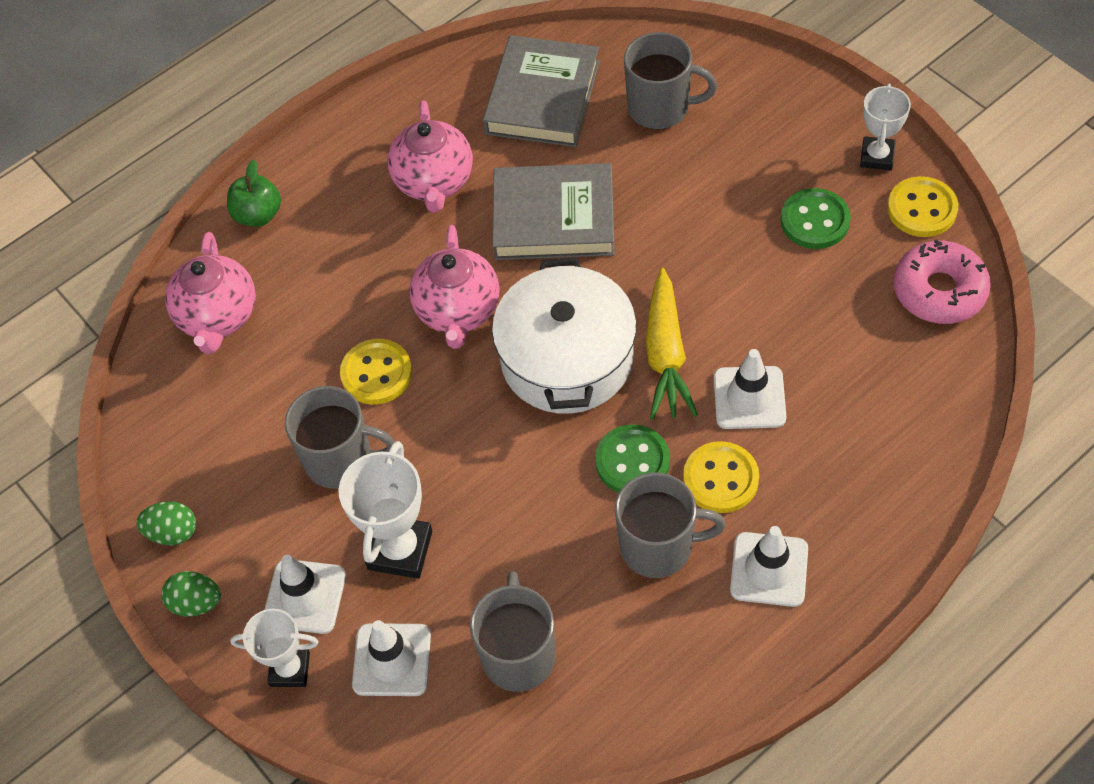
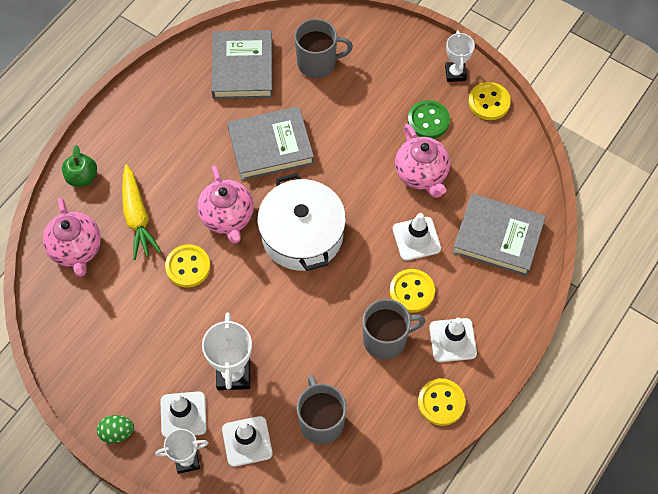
camera: 20 degrees left, 5 degrees up
green egg [136,501,196,545] -> none
grey mug [285,386,395,488] -> none
pink teapot [387,100,473,213] -> pink teapot moved to [395,124,450,198]
green button [595,424,670,493] -> none
yellow carrot [646,268,698,420] -> yellow carrot moved to [122,164,162,260]
pink donut [893,239,991,324] -> none
none -> yellow button [418,379,466,426]
none -> grey book [452,193,546,276]

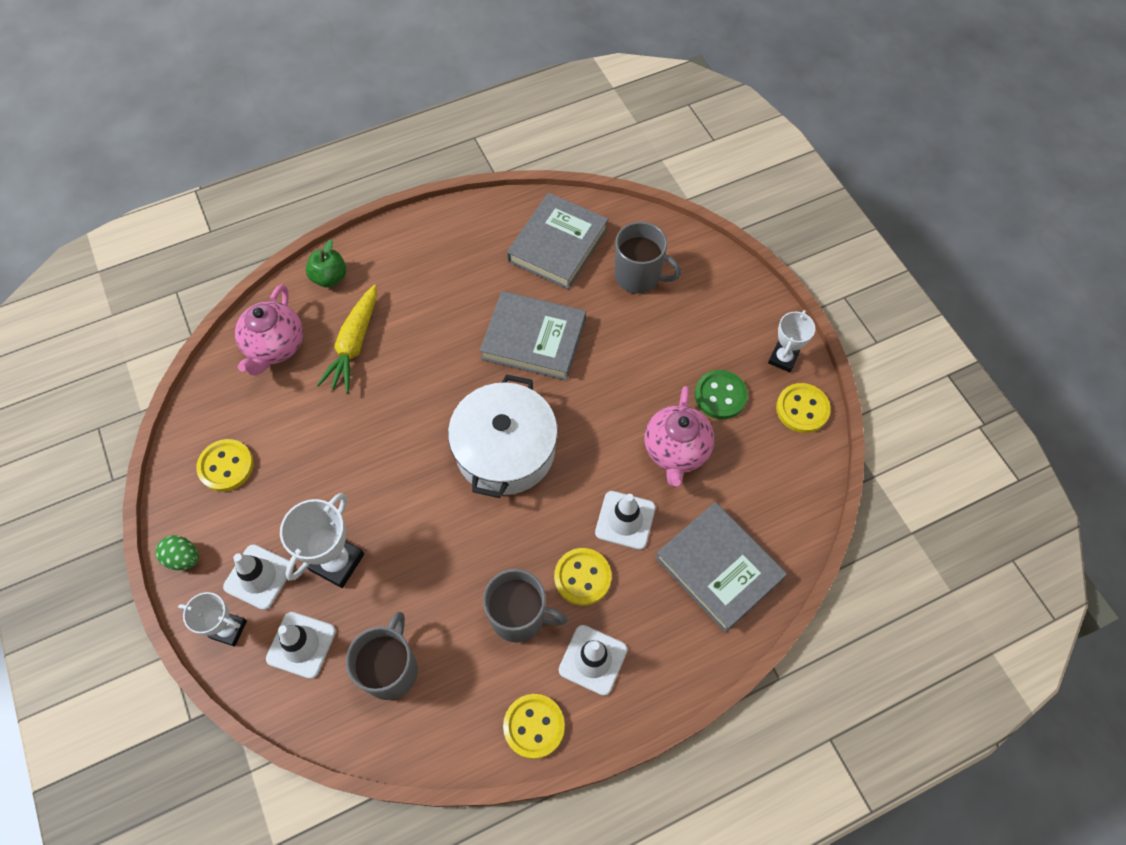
camera: 30 degrees right, 0 degrees up
yellow button [165,244,210,287] -> yellow button moved to [196,439,254,492]
pink teapot [197,165,254,244] -> none

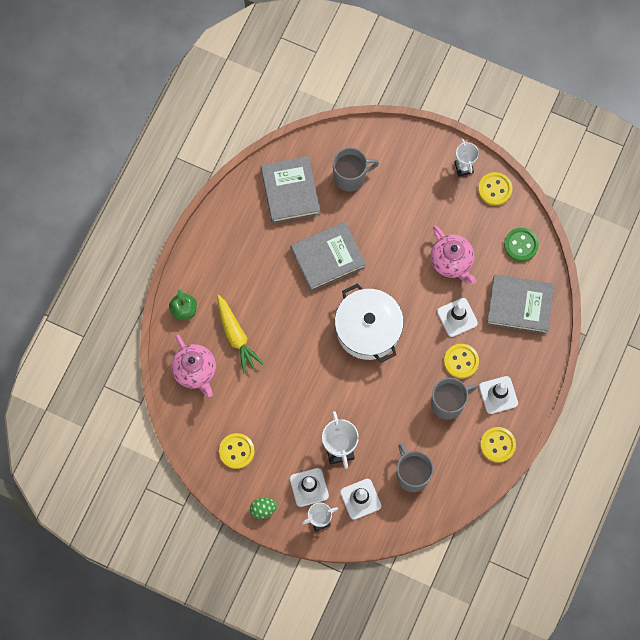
camera: 40 degrees left, 10 degrees up
green button [695,370,748,419] -> green button moved to [504,228,539,261]

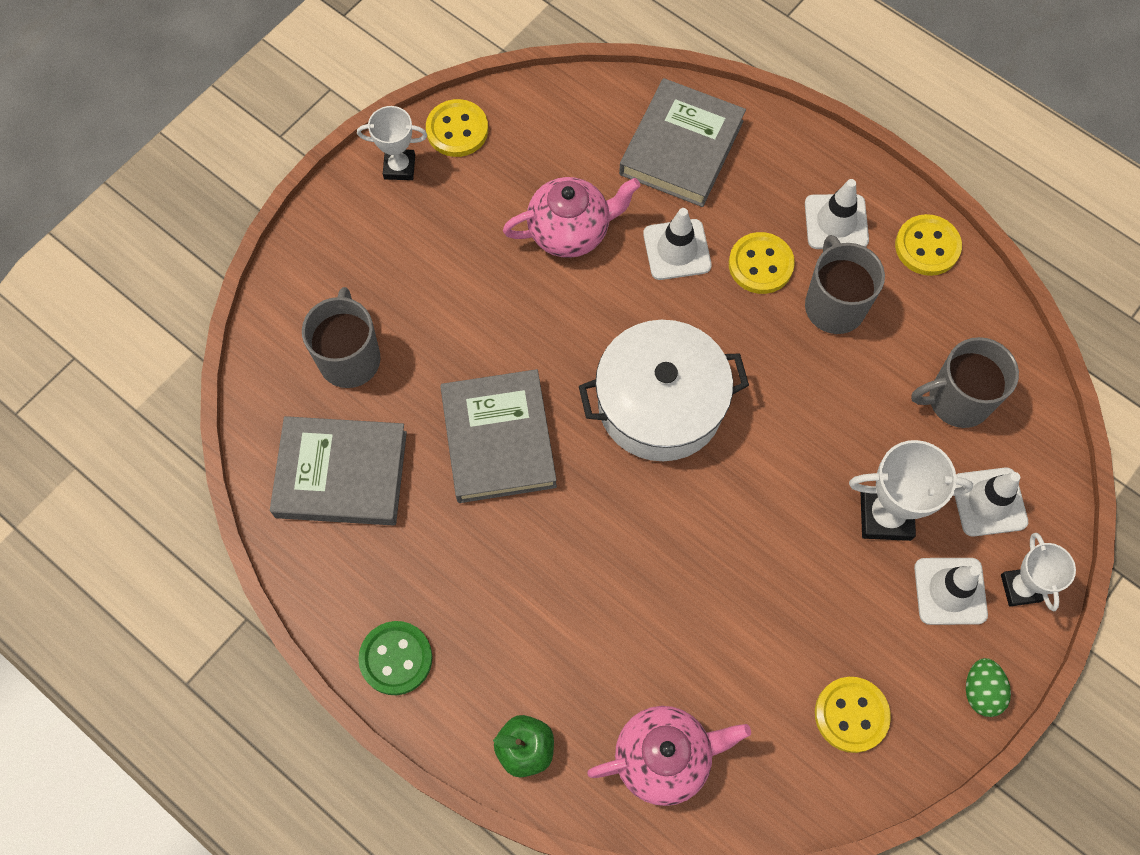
camera: 75 degrees left, 5 degrees down
yellow carrot [217,295,264,374] -> none
green button [504,228,539,261] -> green button moved to [358,621,432,695]

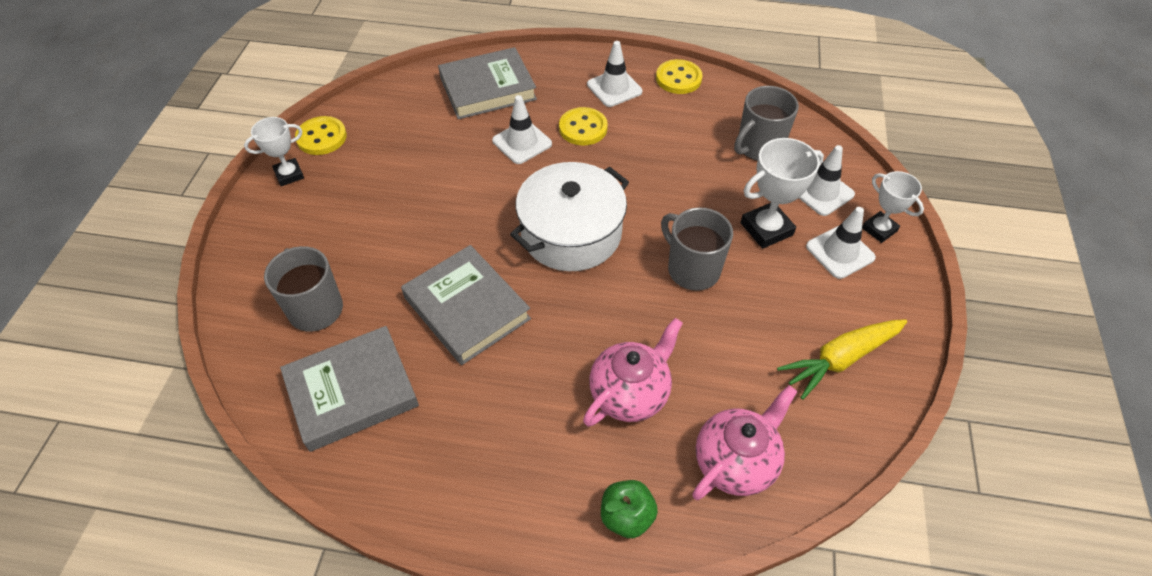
camera: 30 degrees left, 15 degrees down
green button [358,621,432,695] -> none
pink teapot [503,177,640,258] -> pink teapot moved to [583,318,683,426]
grey book [619,78,746,207] -> grey book turned 75 degrees clockwise [438,47,537,119]
grey mug [805,235,885,334] -> grey mug moved to [661,207,733,291]
yellow button [815,677,891,753] -> yellow carrot [777,319,907,400]
green egg [966,658,1011,717] -> none

